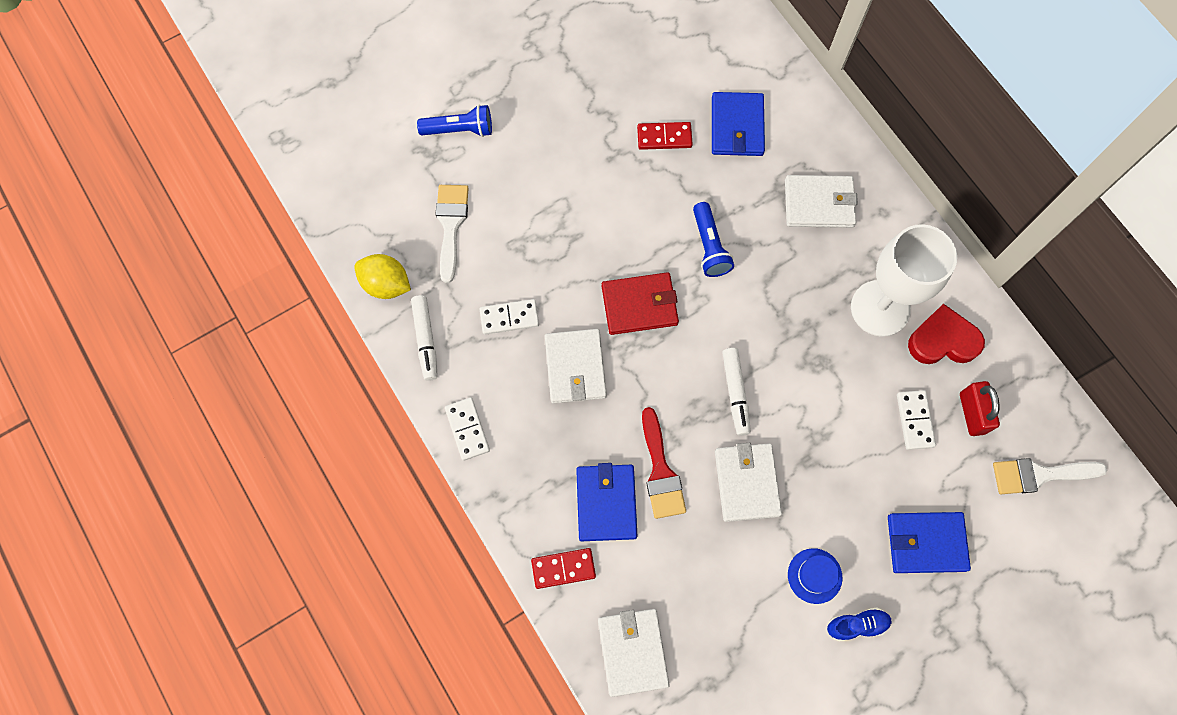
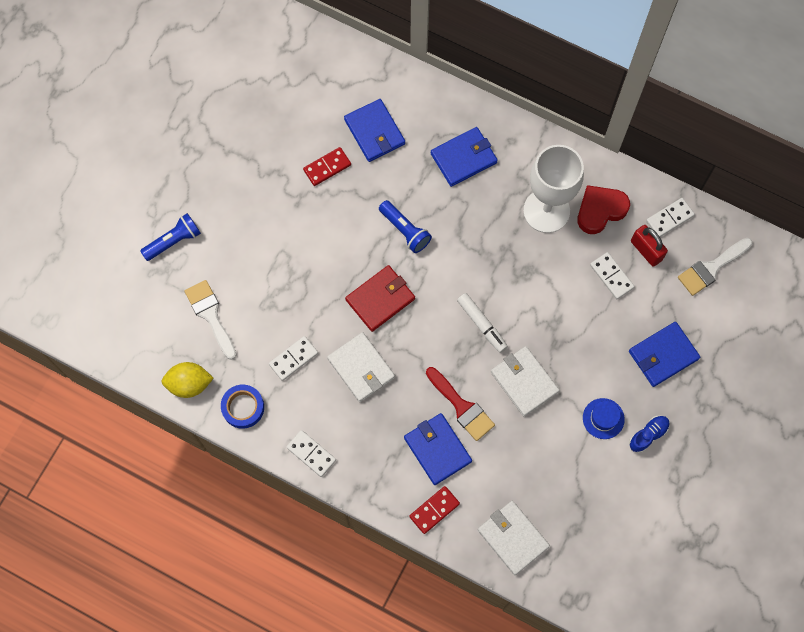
camera: 30 degrees left, 0 degrees up
white marker [411,295,438,381] -> blue tape [221,385,264,429]
white wallet [785,175,858,228] -> blue wallet [431,127,498,187]
none -> white domino [646,198,695,237]

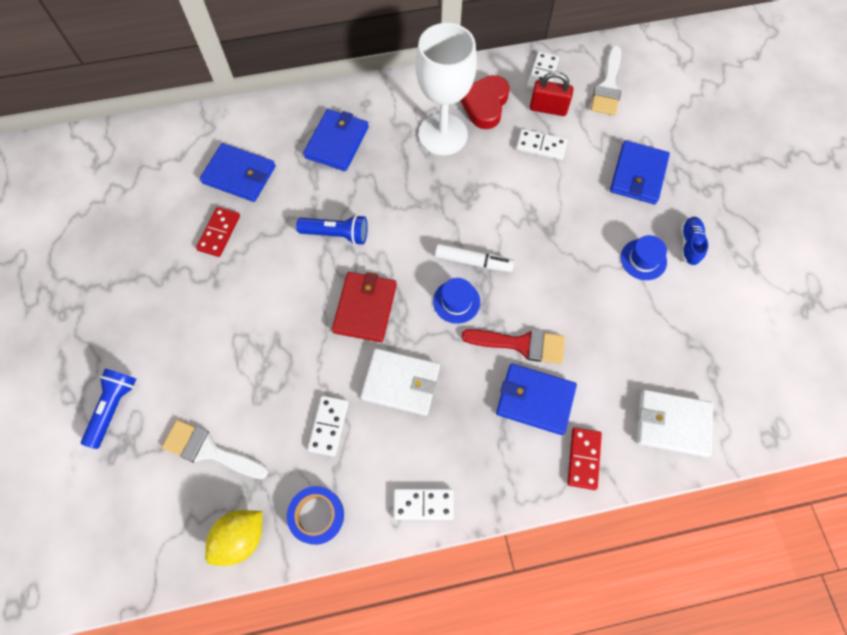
camera: 40 degrees left, 5 degrees down
white wallet [491,346,560,416] -> none
none -> blue hat [433,278,480,324]

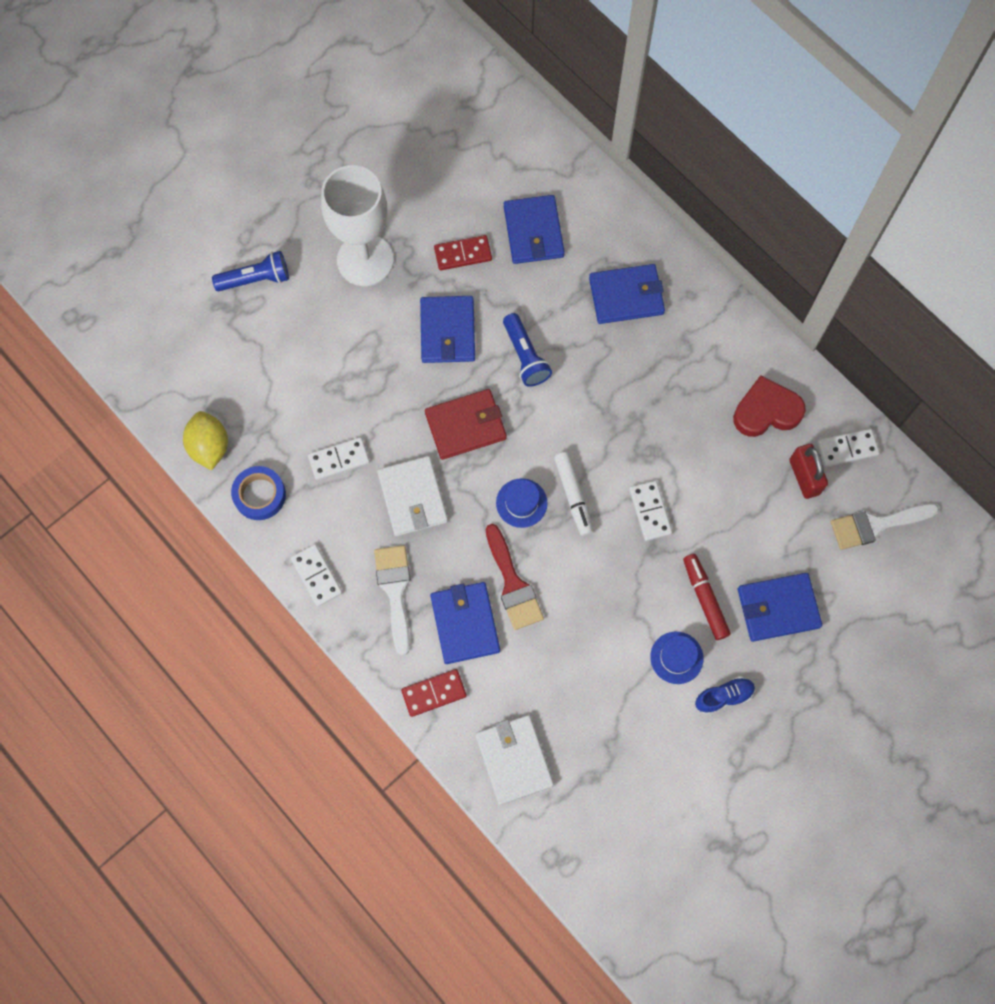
camera: 60 degrees right, 5 degrees up
white brush [162,420,268,479] -> white brush moved to [374,545,411,656]
yellow lemon [205,510,263,566] -> yellow lemon turned 60 degrees clockwise [183,411,228,470]
white goblet [416,23,477,155] -> white goblet moved to [321,165,394,286]
white domino [516,129,567,160] -> white domino moved to [629,481,672,541]
none -> blue wallet [420,296,475,363]
none -> red marker [683,554,731,640]

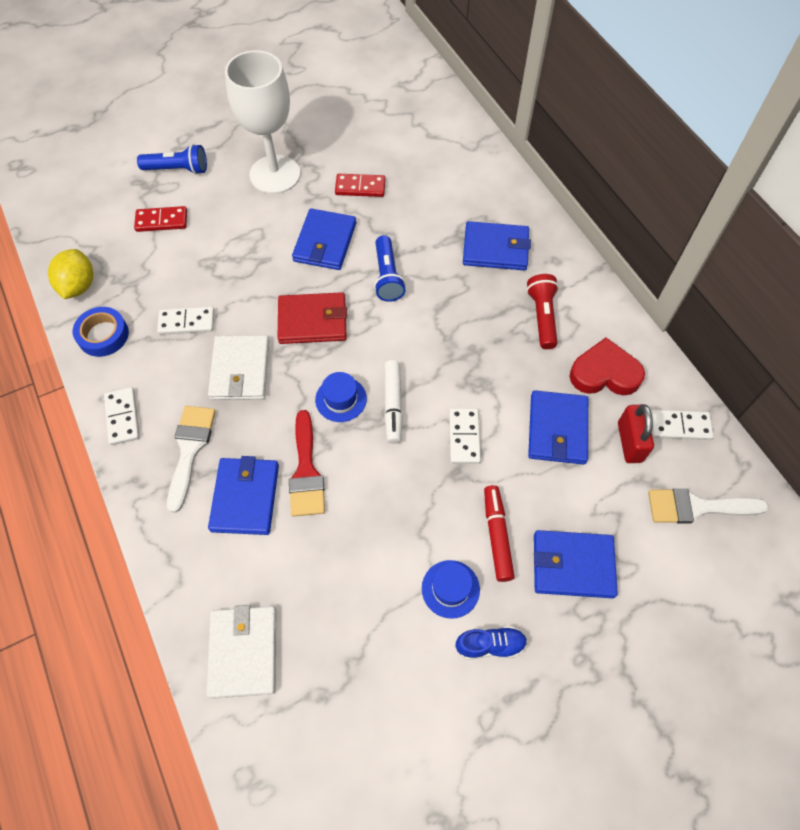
camera: 15 degrees right, 10 degrees down
red domino [401,669,467,717] -> red domino moved to [134,206,187,232]
blue wallet [504,195,565,264] -> blue wallet moved to [528,390,588,465]
none -> red flashlight [526,274,559,349]

